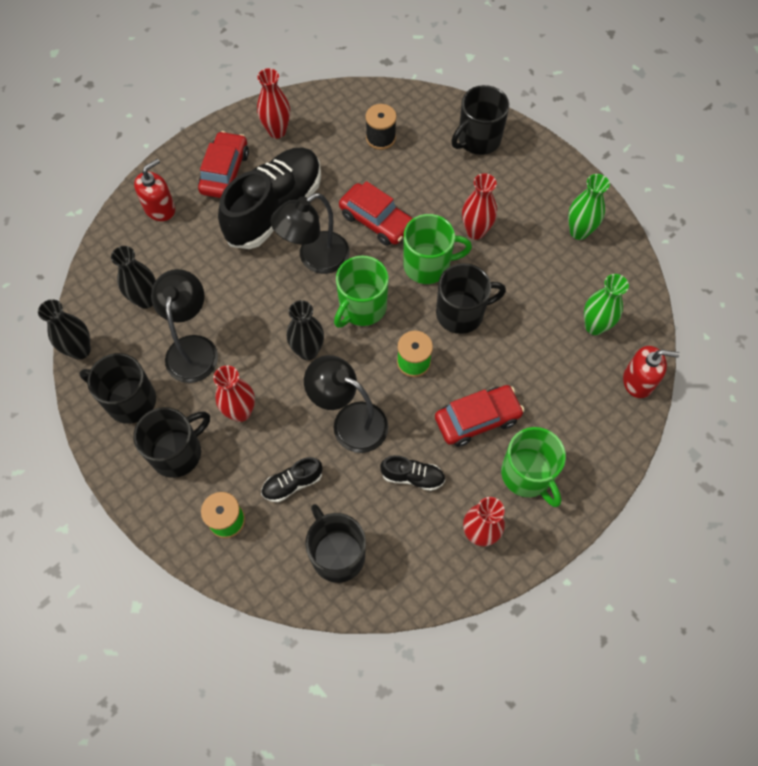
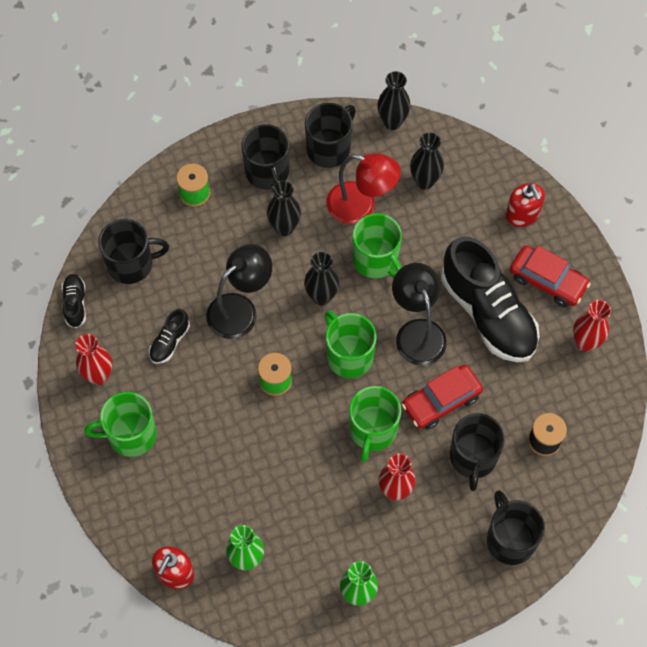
camera: 110 degrees right, 0 degrees up
black lamp [151,269,218,383] -> red lamp [326,153,401,224]
red vase [213,365,255,422] -> black vase [267,180,301,236]
black shoe [261,457,322,502] -> black shoe moved to [61,274,86,328]
red car [435,385,524,447] -> none
black mug [436,263,506,334] -> black mug moved to [450,413,505,491]
none -> green mug [352,213,402,279]

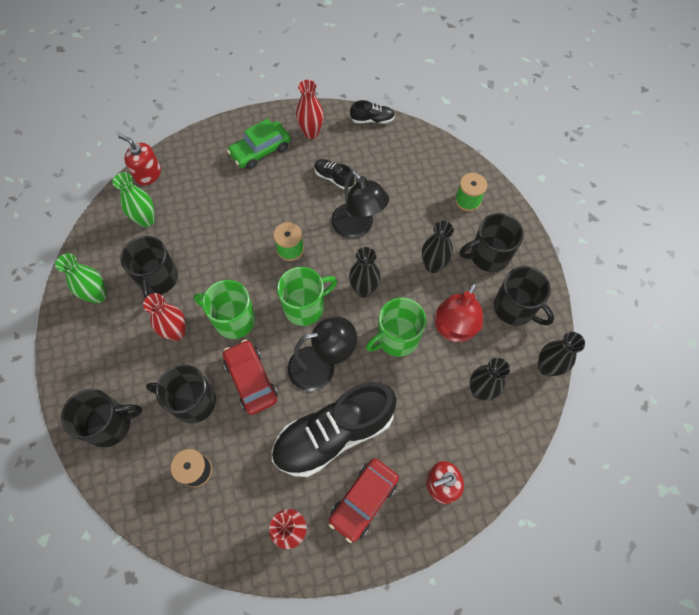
camera: 95 degrees right, 0 degrees up
green mug [84,392,157,457] -> green car [227,118,291,170]
black mug [99,219,169,284] -> black mug moved to [120,236,178,298]

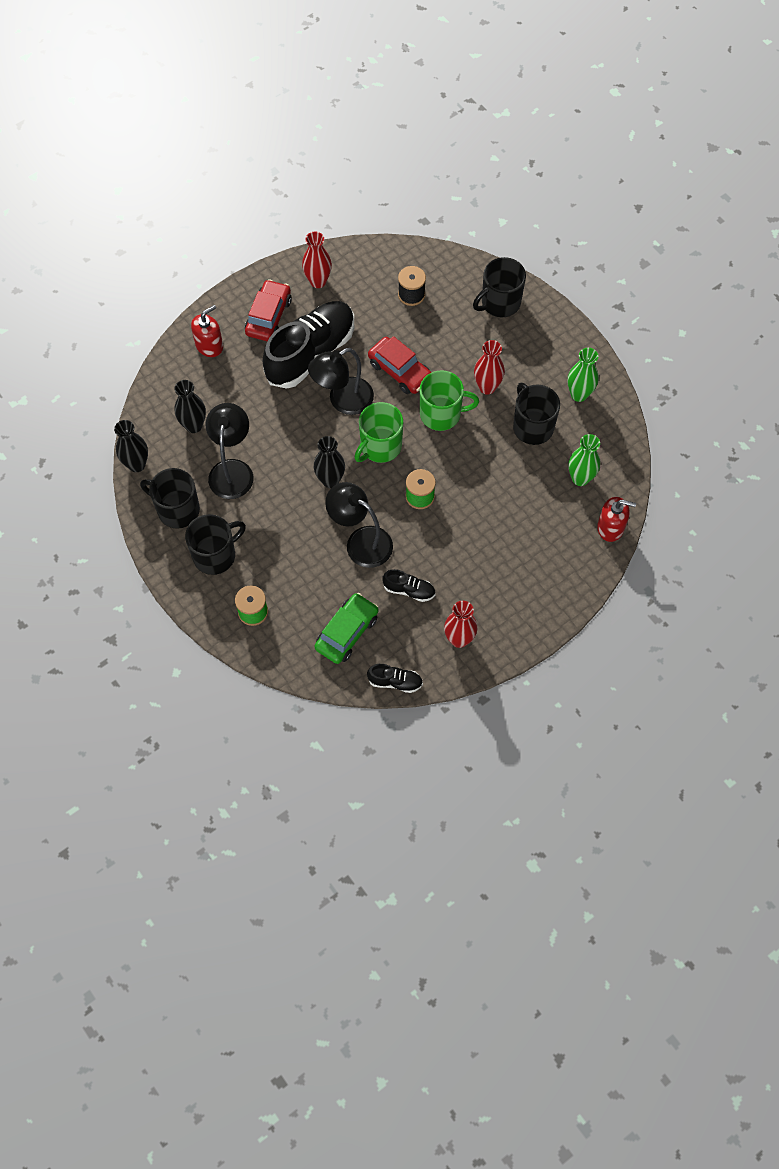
camera: 160 degrees right, 0 degrees up
black mug [146,365,216,423] -> none
green car [227,118,291,170] -> green car moved to [314,593,378,664]
black shoe [350,100,395,124] -> black shoe turned 150 degrees counterclockwise [367,664,423,693]
green mug [366,298,426,357] -> none
black vase [422,221,454,273] -> none
red lamp [435,282,483,342] -> black lamp [206,403,253,499]

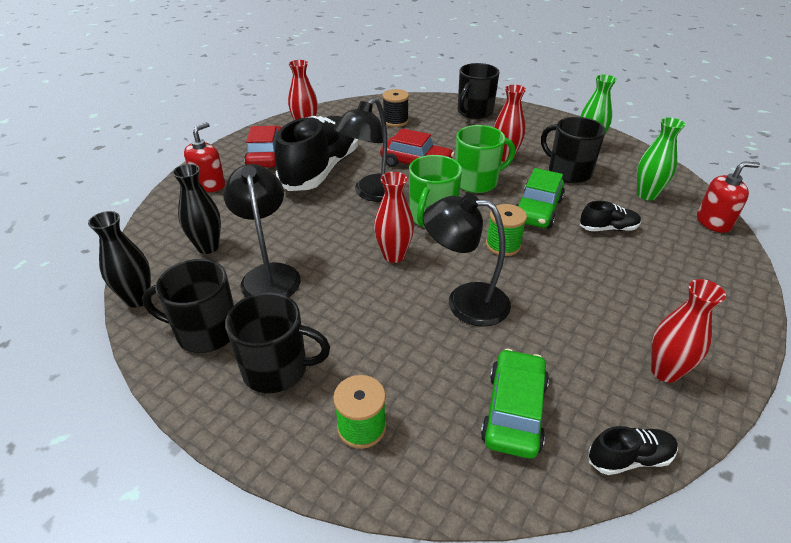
camera: 20 degrees left, 25 degrees down
black mug [185,514,246,575] -> black mug turned 60 degrees clockwise [225,292,330,393]
black vase [314,436,345,488] -> red vase [374,172,414,263]
black shoe [382,569,435,602] -> black shoe moved to [580,201,641,231]
none -> green car [516,168,565,228]

